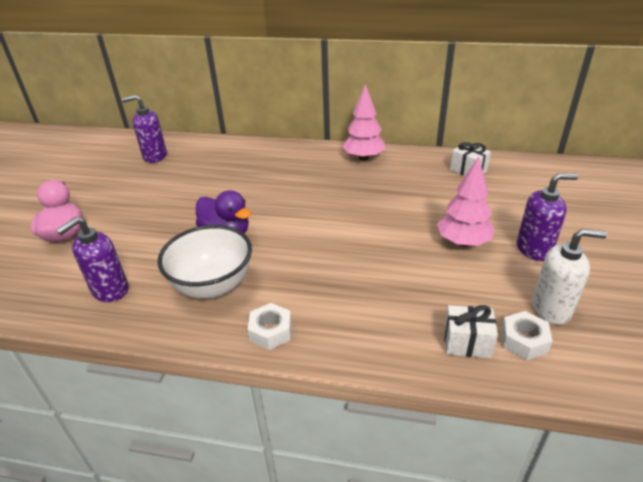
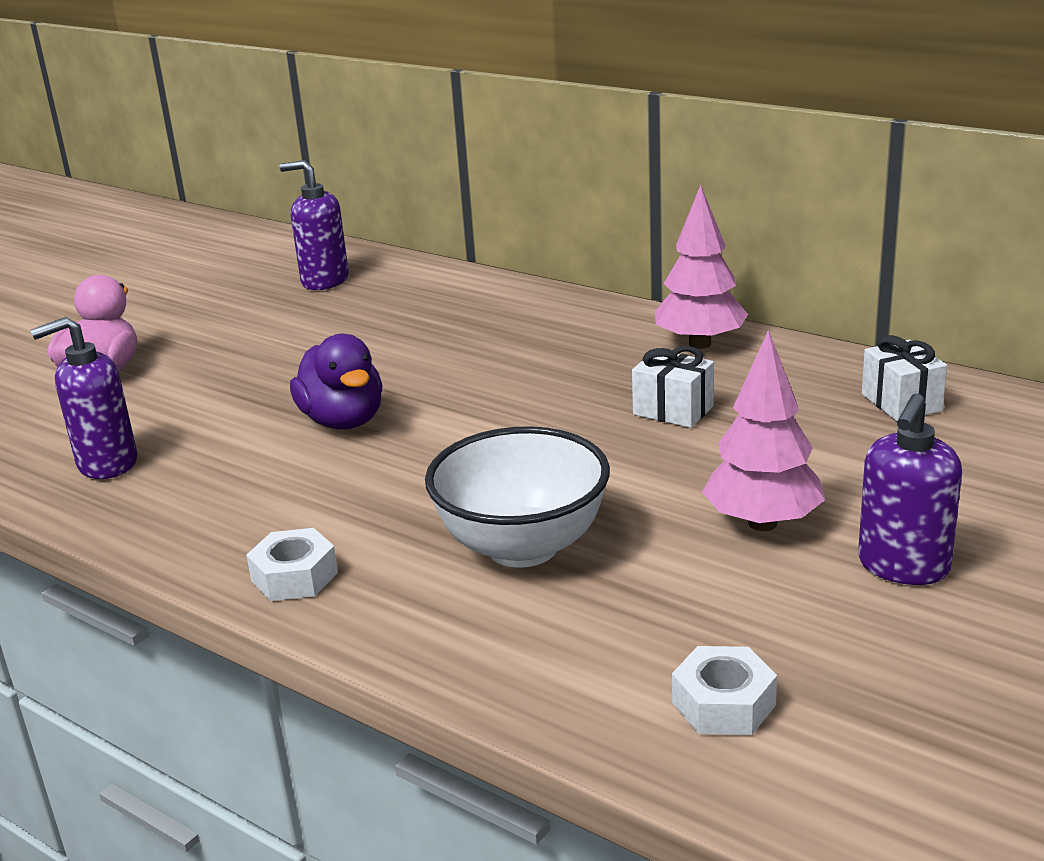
camera: 25 degrees right, 10 degrees down
white bowl [157,225,252,299] -> white bowl moved to [425,426,610,568]
white gift [444,305,498,358] -> white gift moved to [632,346,714,428]
purple soap dispenser [517,173,578,261] -> purple soap dispenser turned 105 degrees clockwise [858,393,962,585]
white soap dispenser [532,229,607,325] -> none

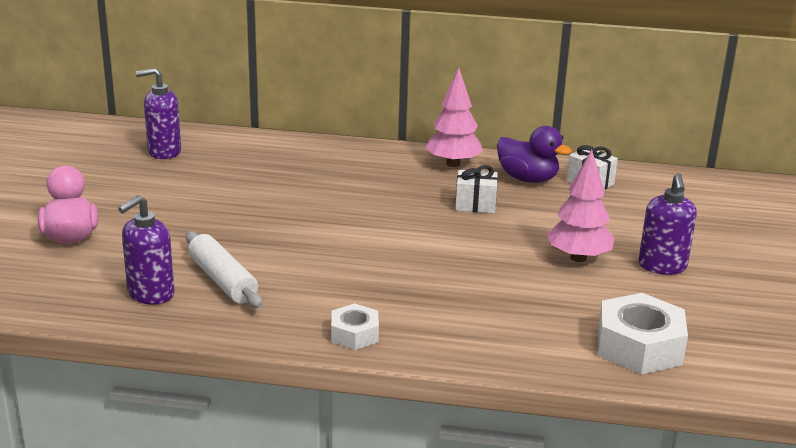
camera: 30 degrees left, 0 degrees up
purple duck [290,334,383,430] -> purple duck moved to [497,126,572,183]
white bowl [425,426,610,568] -> none
white nut [672,646,777,735] -> white nut [598,293,688,374], size x1.75
none -> white rolling pin [186,231,263,308]

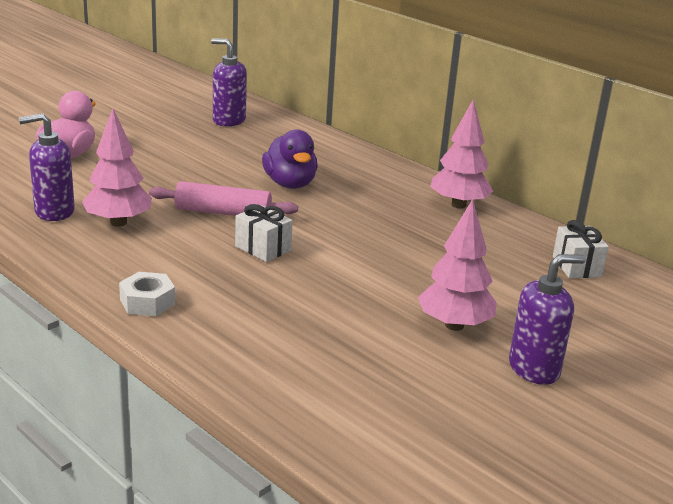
camera: 35 degrees right, 0 degrees up
white rolling pin [186,231,263,308] -> pink tree [82,108,152,226]
white gift [455,165,498,213] -> white gift moved to [235,204,293,262]
purple duck [497,126,572,183] -> purple duck moved to [262,129,318,189]
white nut [598,293,688,374] -> none
purple soap dispenser [638,173,697,275] -> purple soap dispenser turned 150 degrees counterclockwise [509,254,585,385]
none -> pink rolling pin [149,181,298,216]

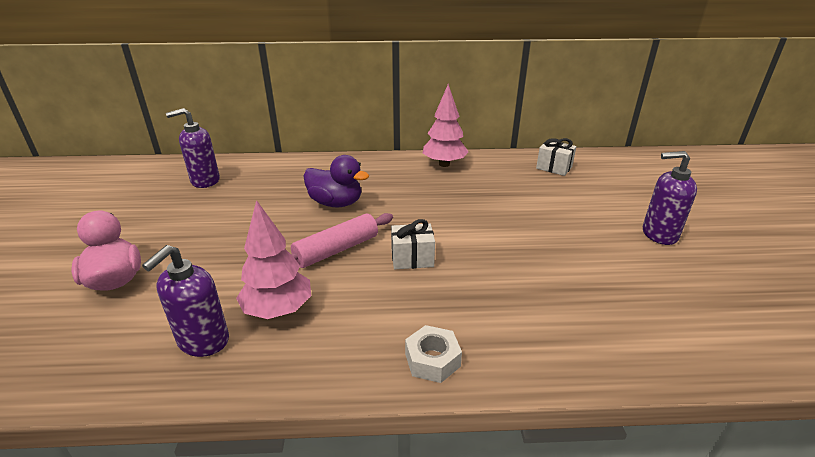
camera: 45 degrees left, 5 degrees up
pink tree [418,199,497,331] -> none
purple soap dispenser [509,254,585,385] -> purple soap dispenser turned 105 degrees counterclockwise [643,151,697,245]

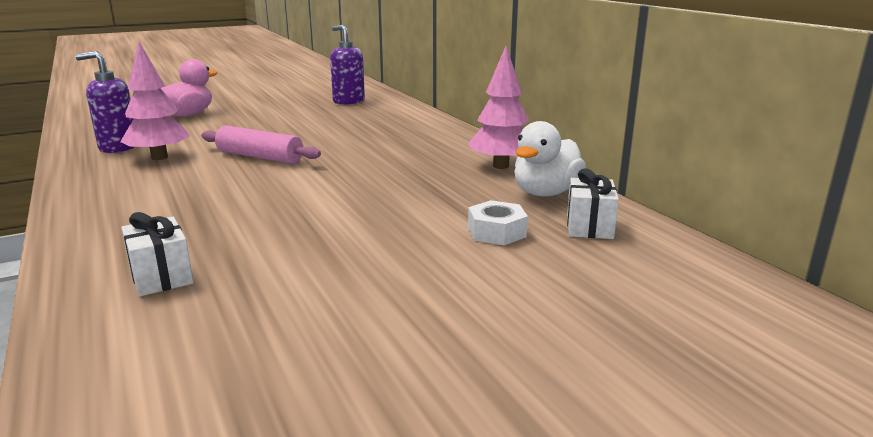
camera: 65 degrees right, 10 degrees down
purple duck [303,155,369,207] -> none
white gift [391,219,435,269] -> white gift moved to [121,212,194,296]
white nut [405,325,462,383] -> white nut moved to [468,200,528,245]
purple soap dispenser [643,151,697,245] -> none
none -> white duck [514,121,586,196]

